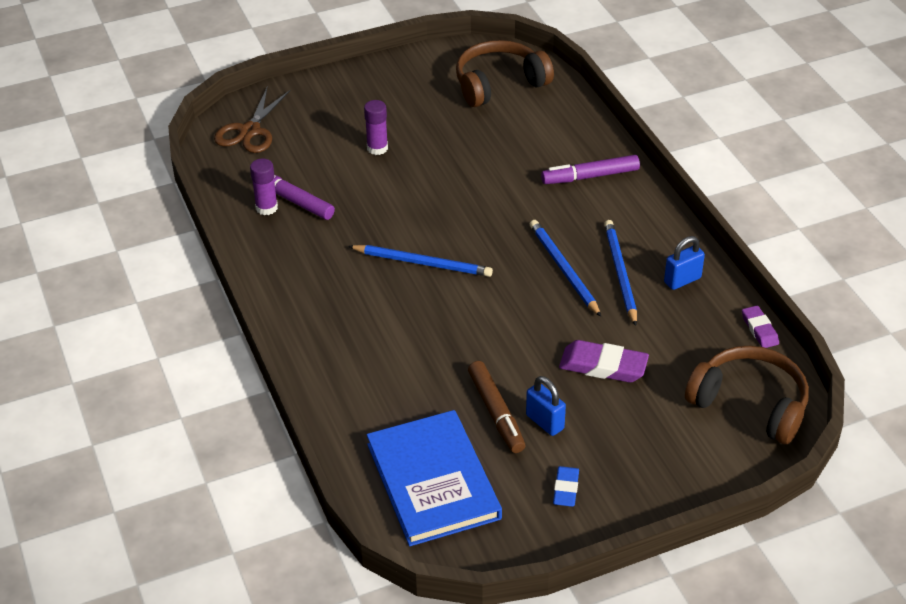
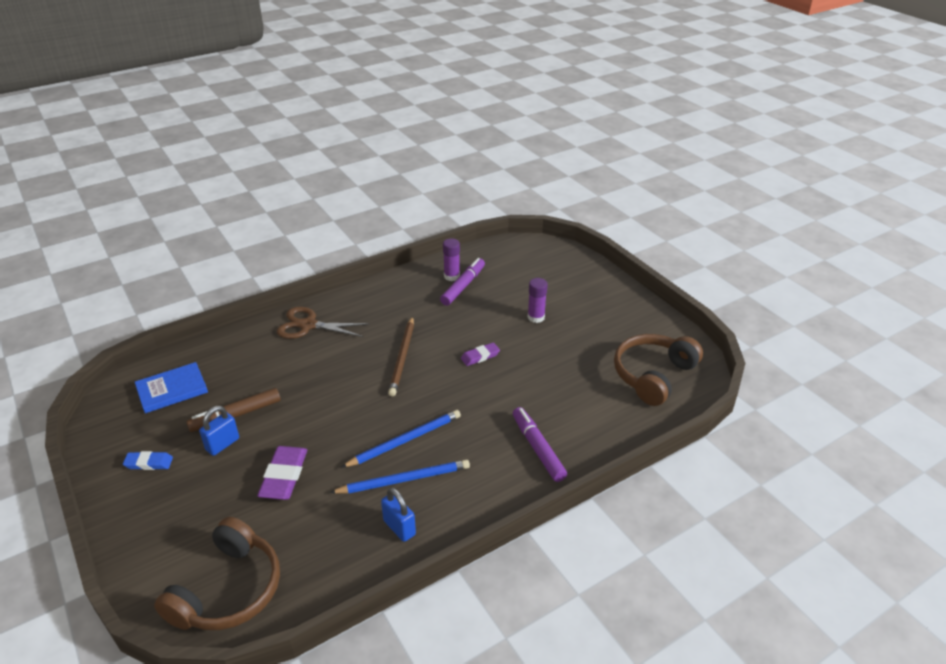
camera: 80 degrees right, 5 degrees down
brown scissors [214,88,291,153] -> brown scissors moved to [277,307,370,339]
blue pencil [348,245,493,277] -> brown pencil [388,316,414,397]
blue book [367,410,502,546] -> blue book [135,362,208,413], size x0.62
brown headphones [456,40,554,107] -> brown headphones turned 105 degrees counterclockwise [614,334,703,406]
purple eraser [742,306,779,348] -> purple eraser moved to [461,342,500,366]

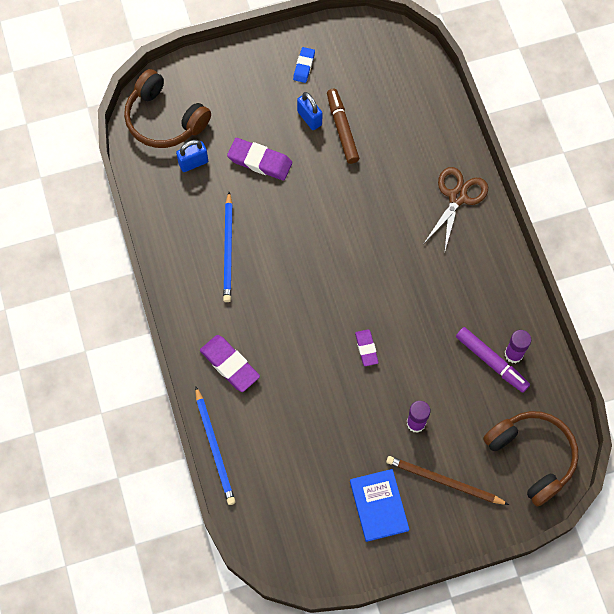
camera: 105 degrees right, 30 degrees up
blue book [135,362,208,413] -> blue book moved to [350,469,409,542]
blue pencil [341,410,461,468] -> blue pencil moved to [195,386,236,505]
blue padlock [381,488,416,542] -> blue padlock moved to [176,140,208,172]
brown pencil [388,316,414,397] -> brown pencil moved to [386,456,509,505]
purple marker [513,407,567,482] -> purple eraser [200,335,260,392]
brown headphones [614,334,703,406] -> brown headphones moved to [483,411,579,507]

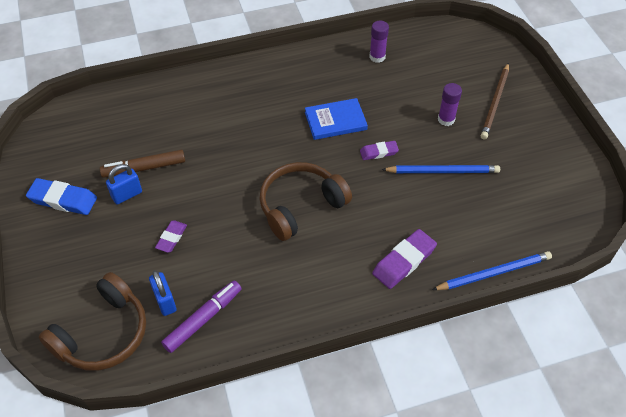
camera: 90 degrees left, 15 degrees down
blue pencil [223,192,233,302] -> blue pencil moved to [381,165,500,173]
purple eraser [227,138,292,180] -> purple eraser [155,220,187,253], size x0.60
blue eraser [293,47,315,83] -> blue eraser [26,178,97,215], size x1.67
blue book [350,469,409,542] -> blue book moved to [305,98,368,140]
brown scissors [424,167,488,254] -> none
purple marker [456,327,530,393] -> purple marker moved to [161,280,242,353]
brown headphones [483,411,579,507] -> brown headphones moved to [259,162,352,241]

